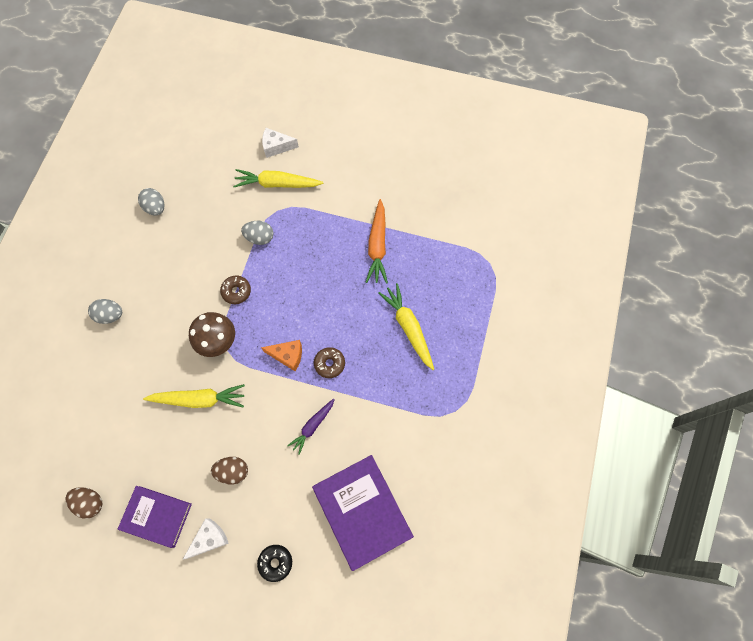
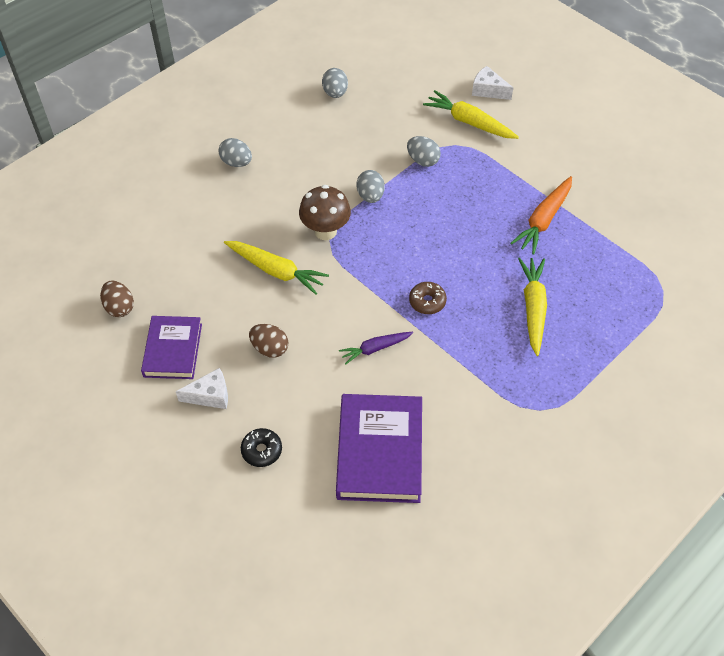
camera: 30 degrees right, 15 degrees down
purple book [118,486,192,548] -> purple book turned 45 degrees clockwise [141,316,202,379]
brown donut [220,276,251,304] -> grey egg [356,170,385,203]
orange cheese [261,340,302,371] -> none

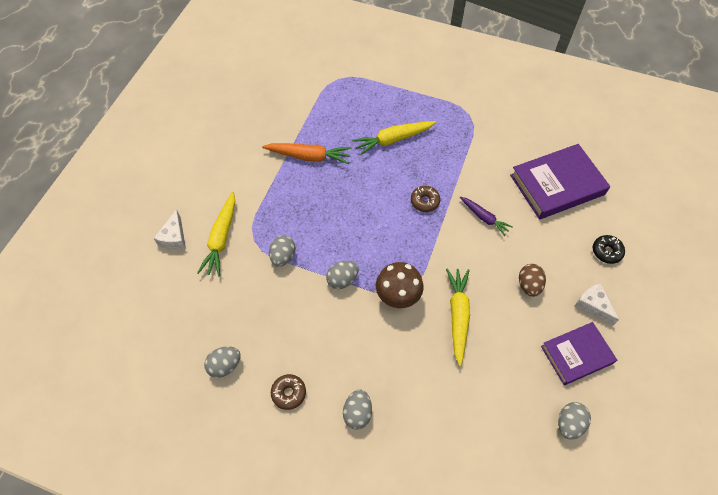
camera: 115 degrees left, 5 degrees up
brown egg [100,280,134,317] -> grey egg [558,402,591,440]
none -> brown donut [271,374,306,410]

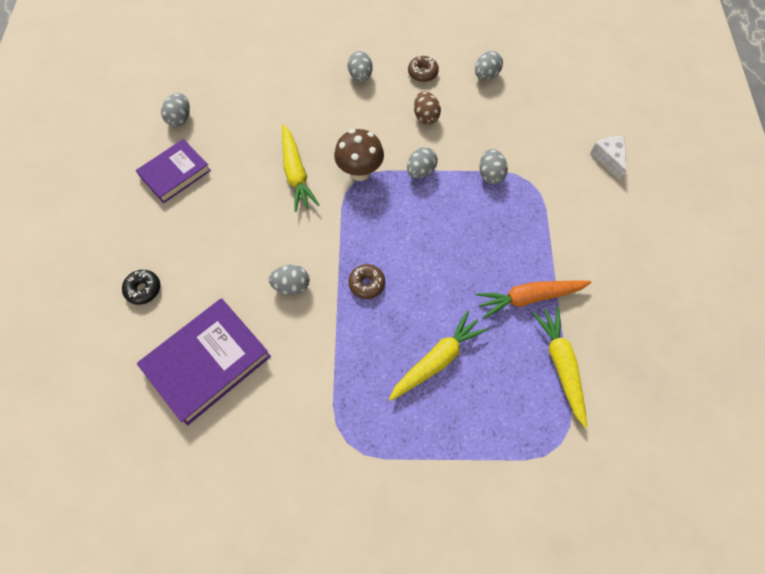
camera: 160 degrees right, 5 degrees up
yellow carrot [197,192,235,276] -> yellow carrot moved to [532,307,587,428]
purple carrot [460,197,512,236] -> grey egg [269,265,310,295]
brown egg [519,264,546,297] -> brown egg moved to [414,91,441,125]
white cheese [575,283,619,326] -> none

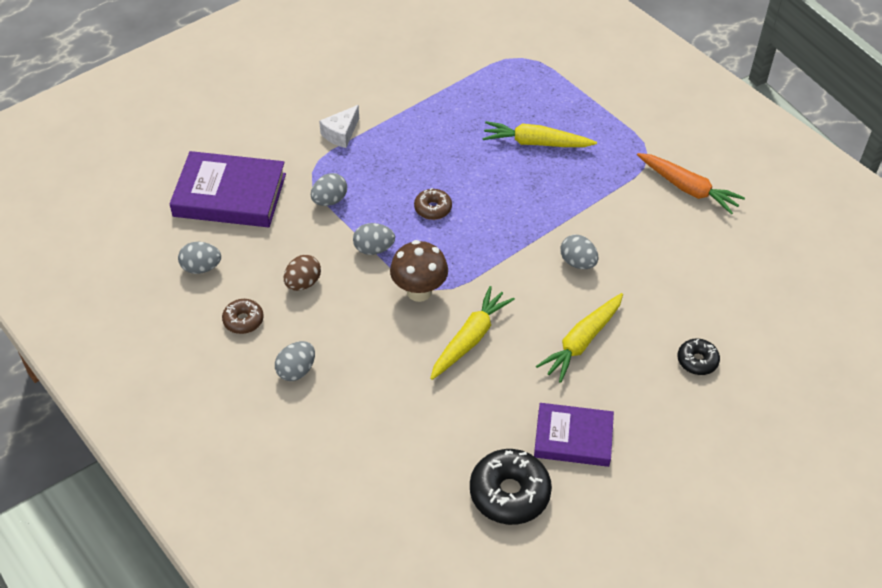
camera: 130 degrees left, 15 degrees down
purple book [137,298,271,425] -> purple book moved to [170,151,286,227]
grey egg [161,93,190,127] -> black donut [470,449,552,525]
brown donut [348,264,385,299] -> brown donut moved to [414,188,452,220]
orange carrot [476,280,591,318] -> orange carrot moved to [637,153,745,214]
yellow carrot [532,307,587,428] -> yellow carrot moved to [536,293,623,383]
white cheese [590,136,626,180] -> white cheese moved to [319,105,359,148]

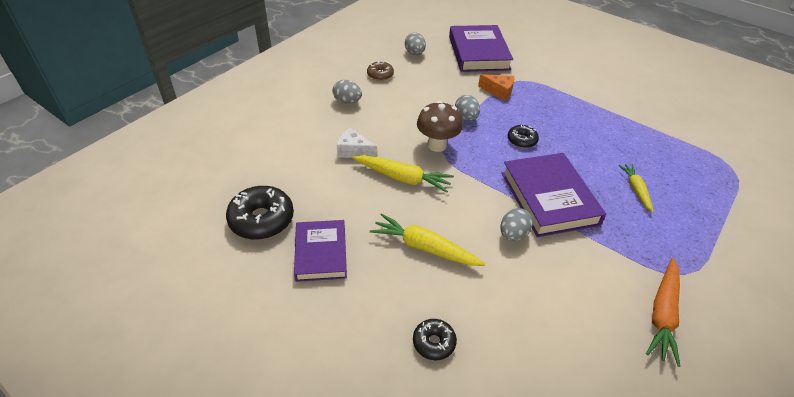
camera: 75 degrees right, 5 degrees down
brown egg [284,255,321,291] -> none
grey egg [311,173,347,206] -> orange cheese [478,74,514,101]
white cheese [319,105,359,148] -> white cheese moved to [337,128,377,158]
brown donut [414,188,452,220] -> black donut [508,125,539,148]
yellow carrot [483,121,597,147] -> yellow carrot [618,164,654,213], size x0.64
none -> purple book [501,153,606,237]

